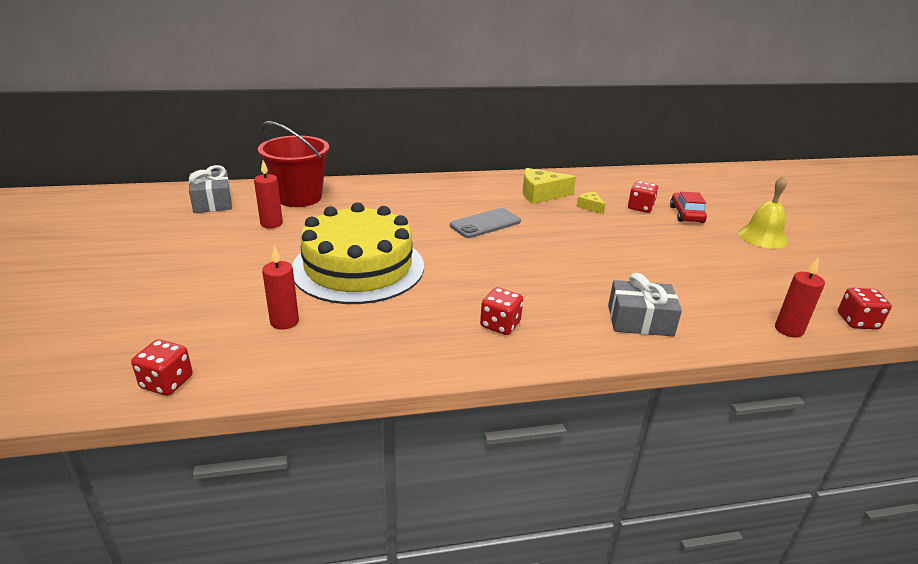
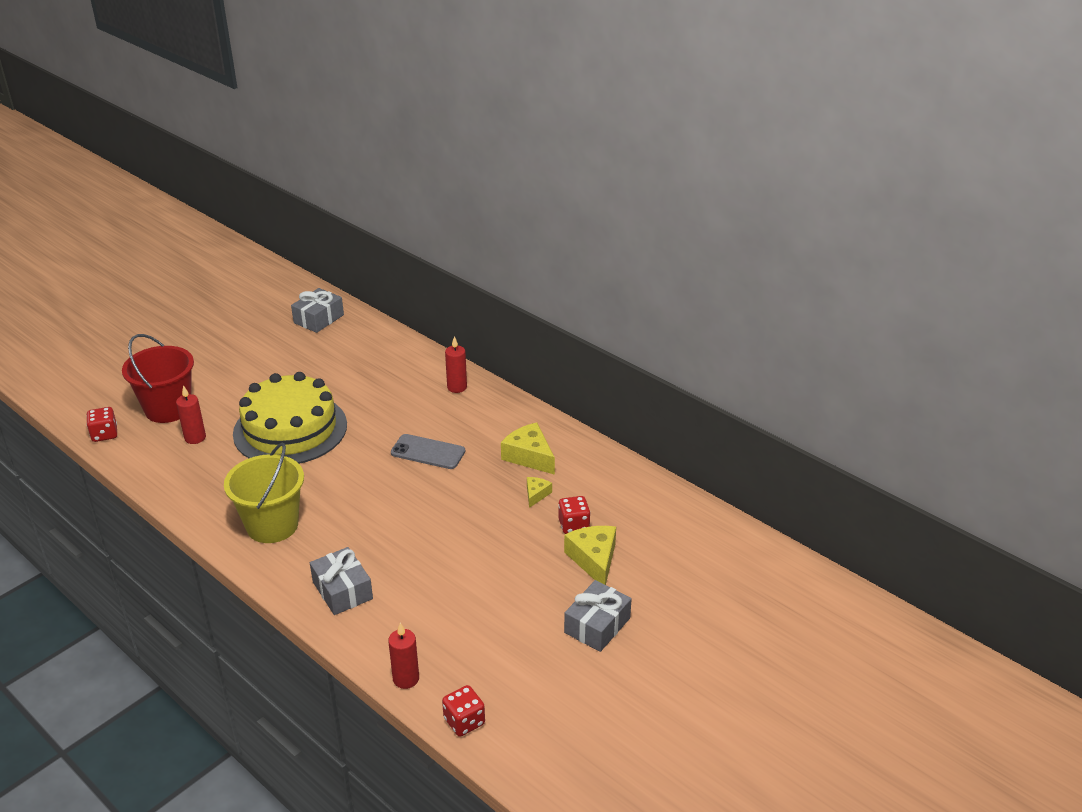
camera: 55 degrees right, 5 degrees up
red candle [254,160,283,228] -> red candle moved to [445,336,467,393]
red bucket [258,121,329,207] -> red bucket moved to [122,334,194,423]
red dice [480,287,523,335] -> yellow bucket [224,442,304,543]
red car [670,192,707,223] -> yellow cheese [564,526,616,585]
yellow bell [738,176,788,249] -> grey gift [564,580,632,652]

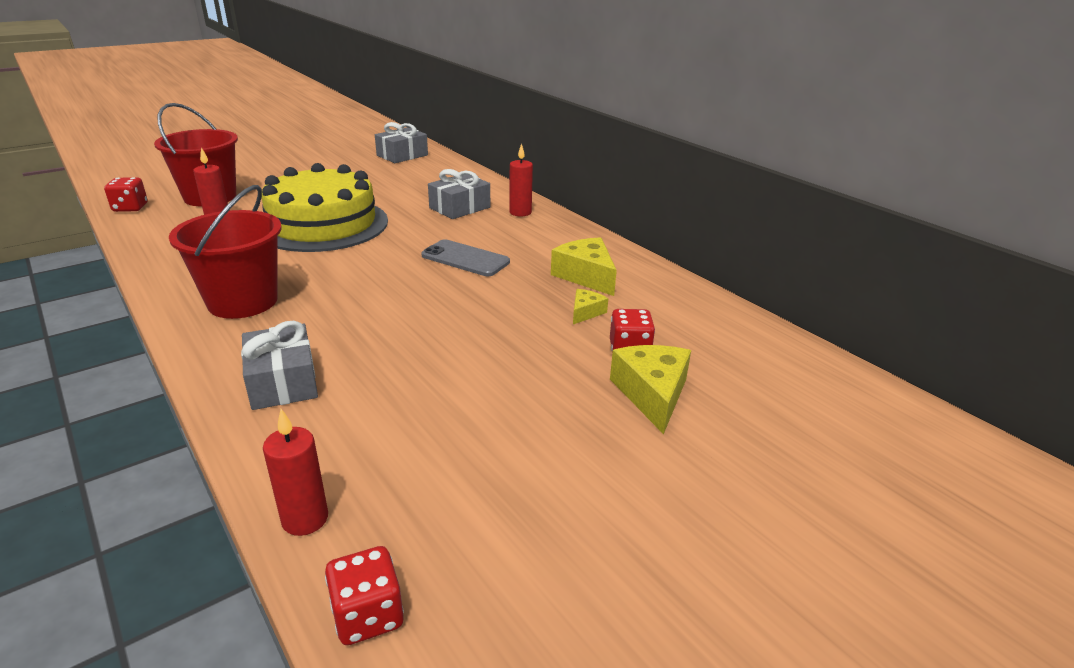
camera: 10 degrees right, 5 degrees down
yellow bucket [224,442,304,543] -> red bucket [169,185,282,319]
grey gift [564,580,632,652] -> grey gift moved to [428,169,490,219]

